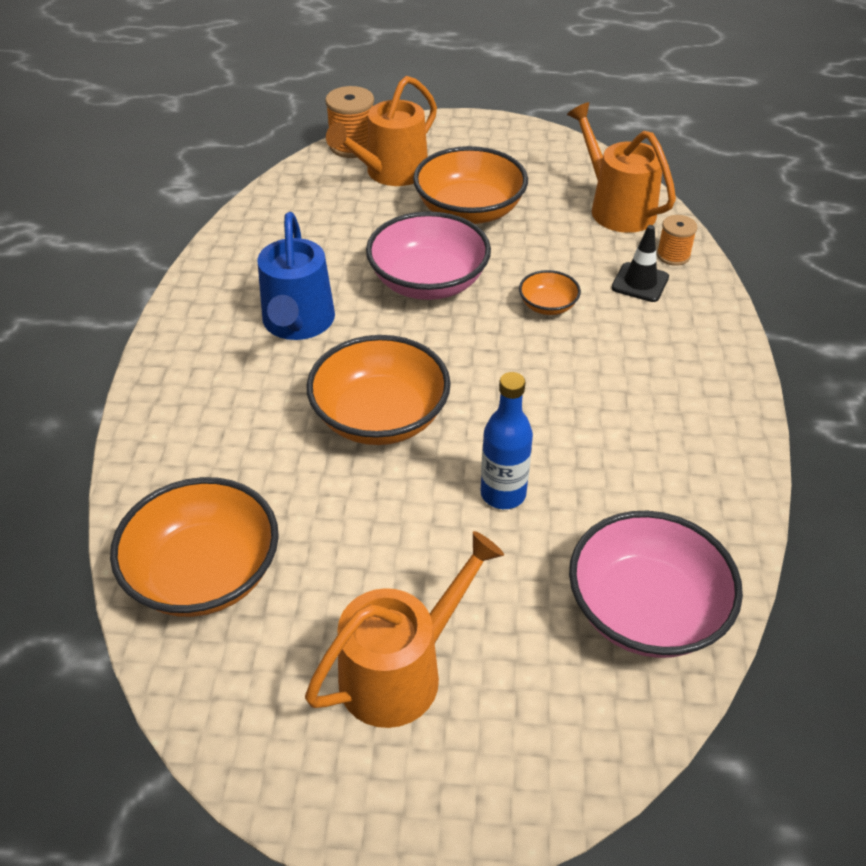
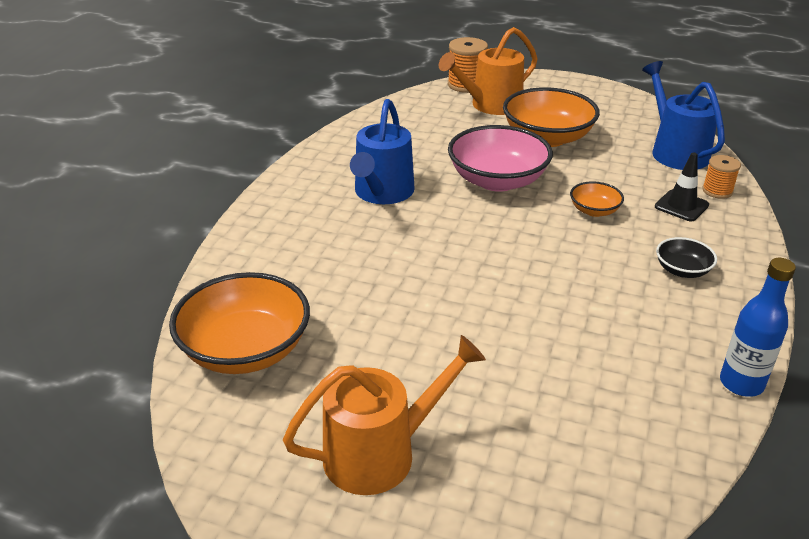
camera: 15 degrees right, 10 degrees down
orange bowl [306,335,451,445] -> none
blue bottle [481,372,533,509] -> blue bottle moved to [720,258,796,397]
orange watering can [567,102,676,233] -> blue watering can [642,61,725,170]
pink bowl [569,511,743,658] -> none
none -> black bowl [656,237,717,278]

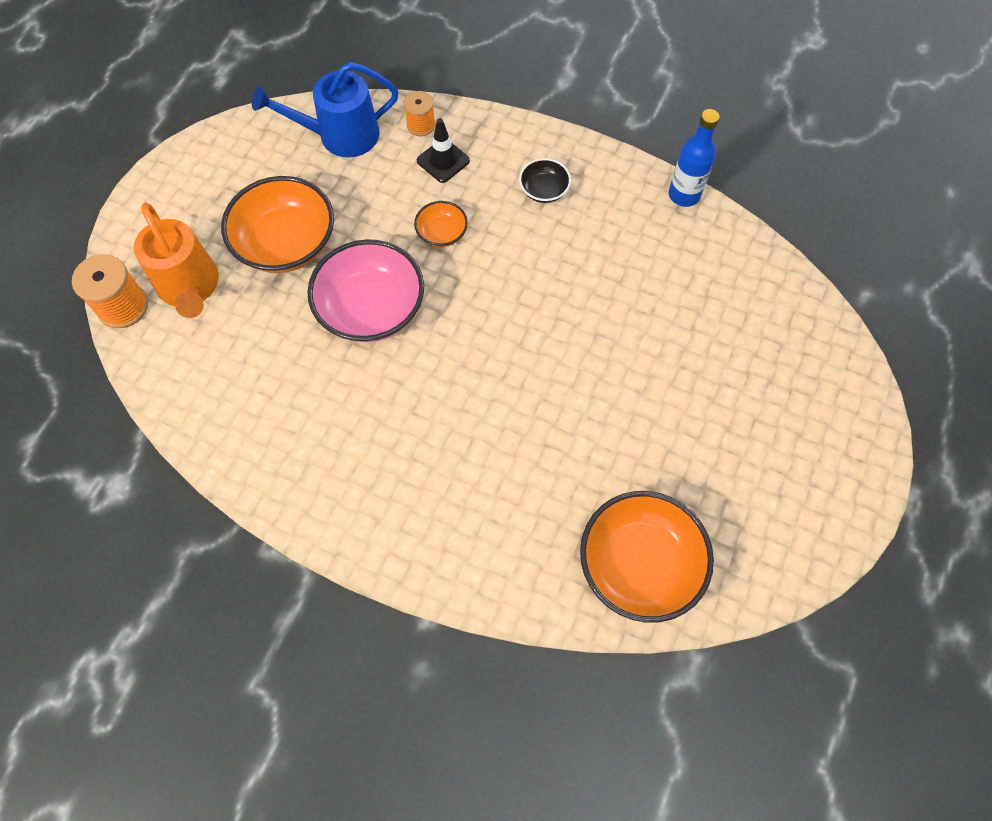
camera: 85 degrees left, 30 degrees up
orange watering can [283,335,486,495] -> none
blue watering can [350,99,415,204] -> none

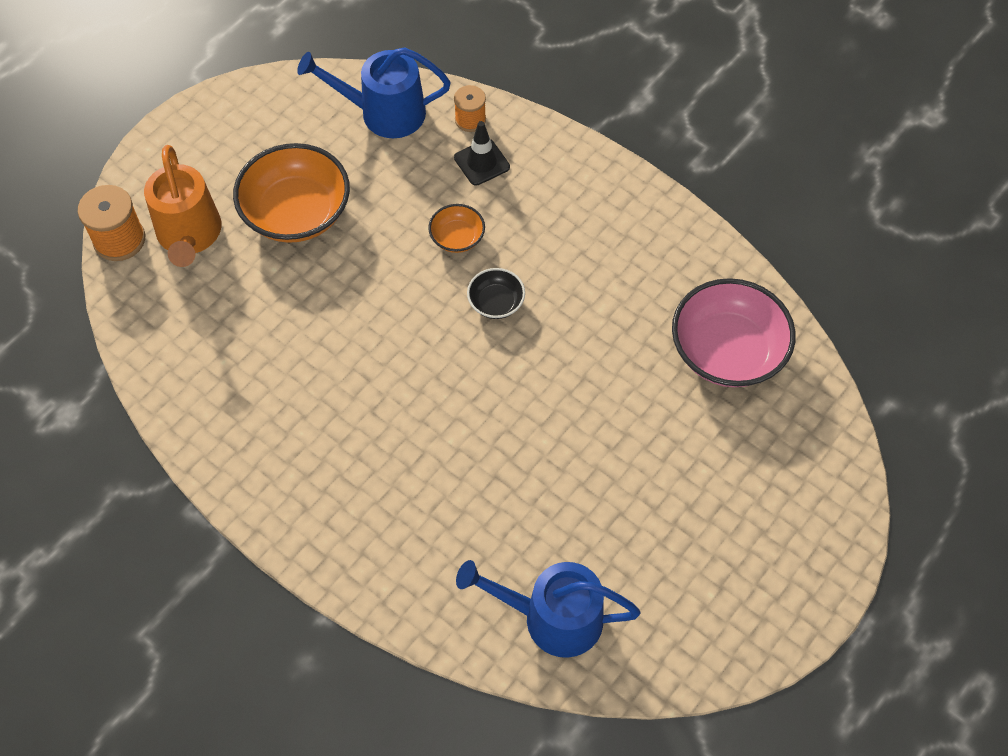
camera: 15 degrees right, 5 degrees down
pink bowl [307,239,424,342] -> pink bowl moved to [672,278,796,387]
black bowl [519,158,571,203] -> black bowl moved to [467,268,525,319]
orange bowl [580,491,714,623] -> blue watering can [456,560,640,658]
blue bottle [669,109,720,207] -> none

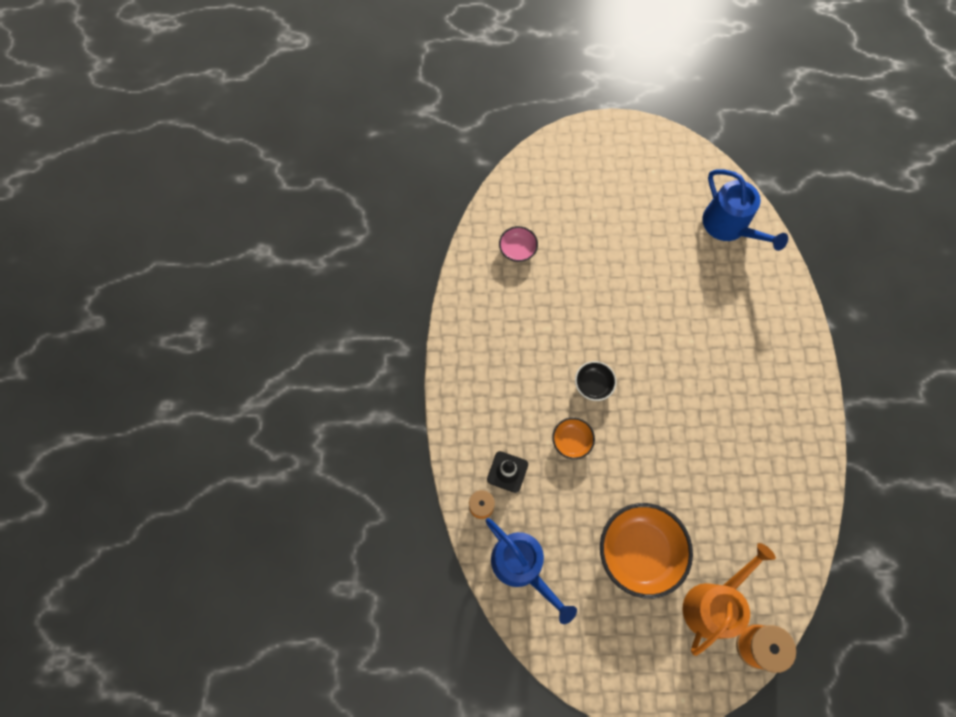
camera: 130 degrees left, 10 degrees up
pink bowl [672,278,796,387] -> pink bowl [499,226,538,262], size x0.49

